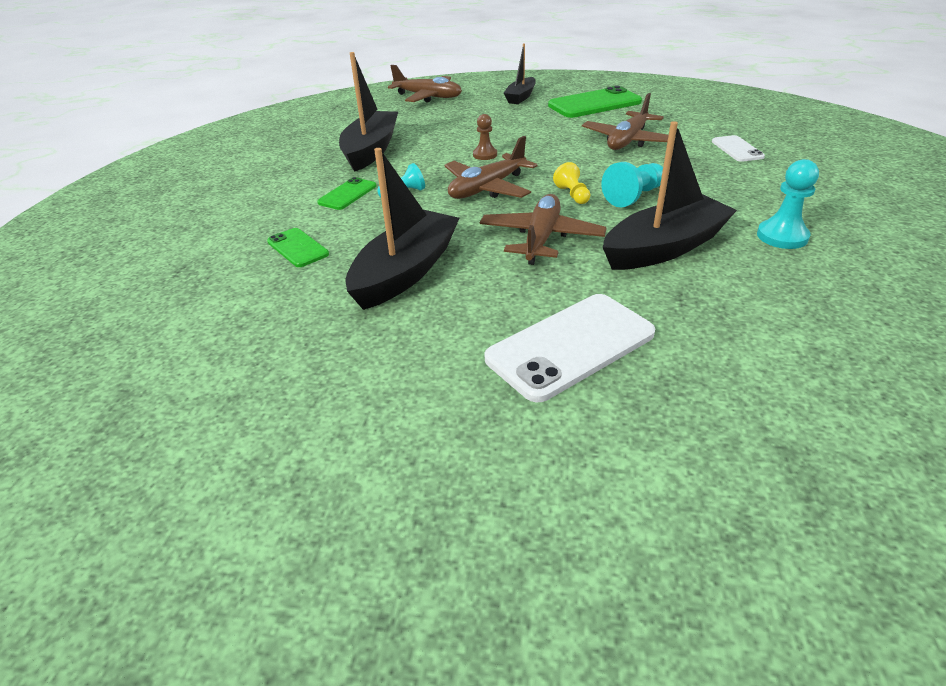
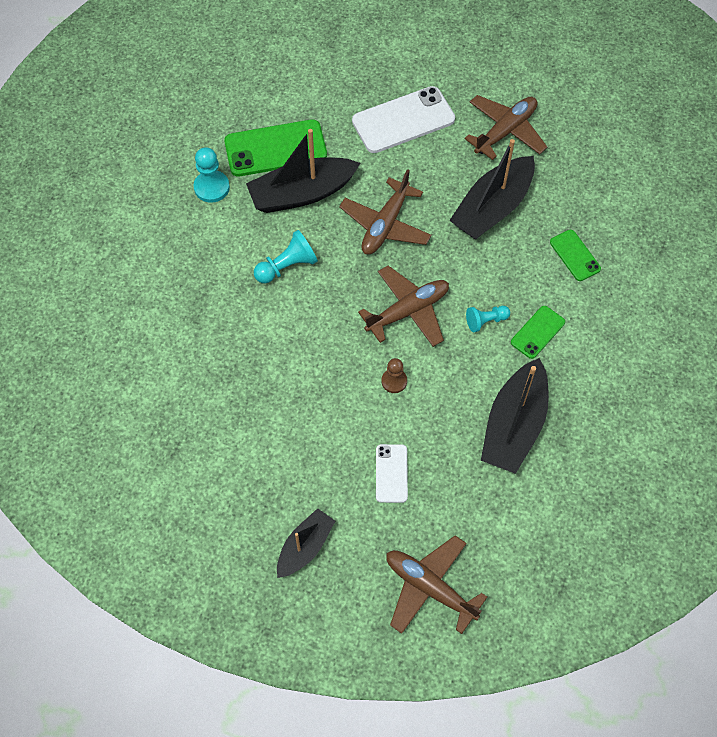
camera: 170 degrees left, 25 degrees up
green phone [548,86,642,118] -> green phone moved to [224,119,327,176]
yellow pawn [553,162,590,204] -> none
brown plane [582,93,669,150] -> brown plane moved to [464,95,547,160]
white phone [712,135,765,162] -> white phone moved to [376,444,408,503]

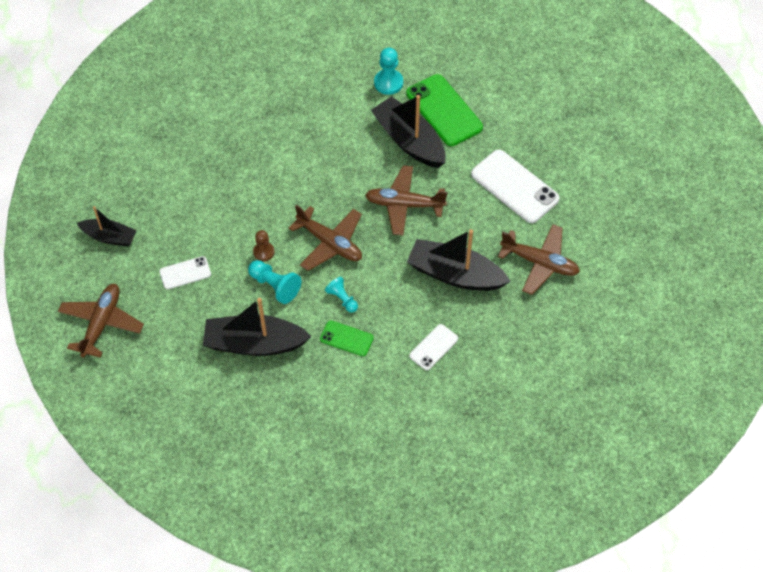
camera: 70 degrees right, 5 degrees down
turquoise pawn [254,230,318,284] -> turquoise pawn moved to [248,260,301,304]
green phone [550,230,601,281] -> white phone [409,324,458,370]

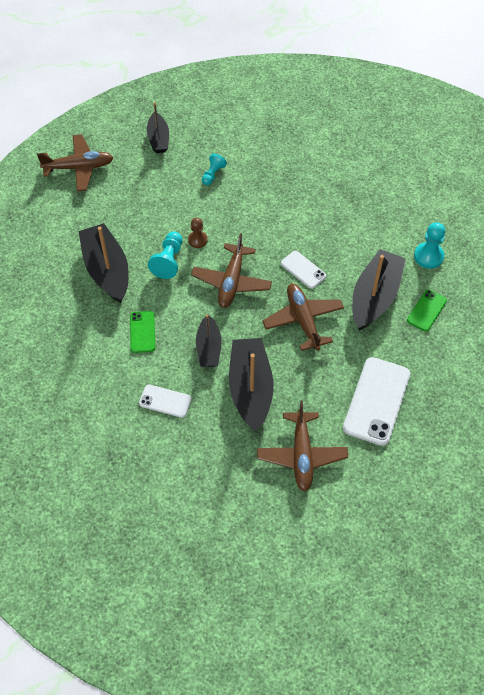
camera: 65 degrees right, 0 degrees up
white phone [159,256,211,289] -> white phone moved to [281,251,326,289]
turquoise pawn [325,277,358,313] -> turquoise pawn moved to [202,154,227,185]
green phone [406,74,483,146] -> green phone [407,290,447,332], size x0.54
none -> black boat [196,314,221,367]

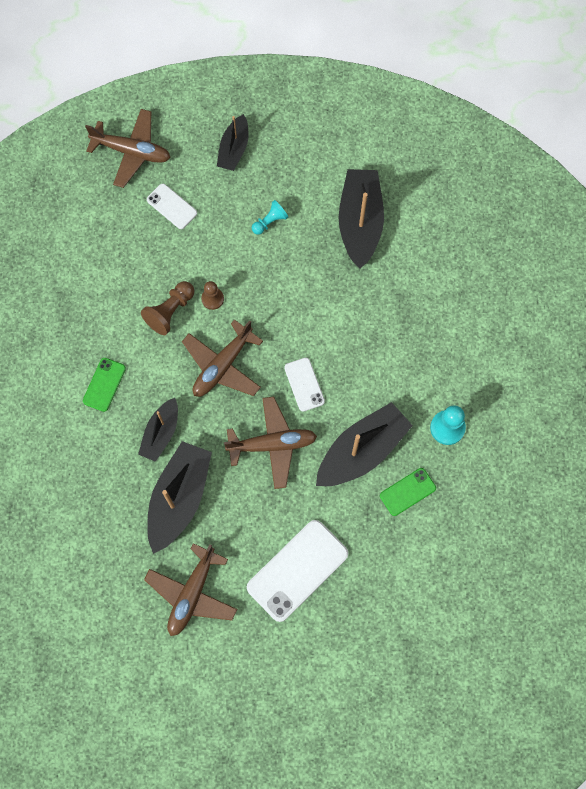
camera: 25 degrees right, 15 degrees up
black boat [78,223,129,303] -> black boat moved to [339,169,384,269]
white phone [139,384,192,418] -> white phone moved to [147,184,197,229]
turquoise pawn [148,232,182,279] -> brown pawn [141,281,194,335]
brown plane [262,284,344,351] -> brown plane turned 75 degrees clockwise [224,397,317,489]

